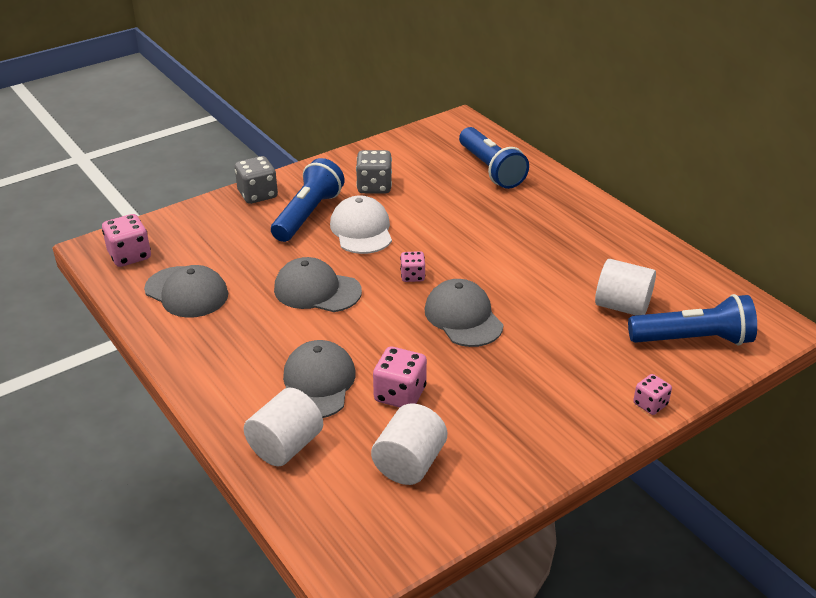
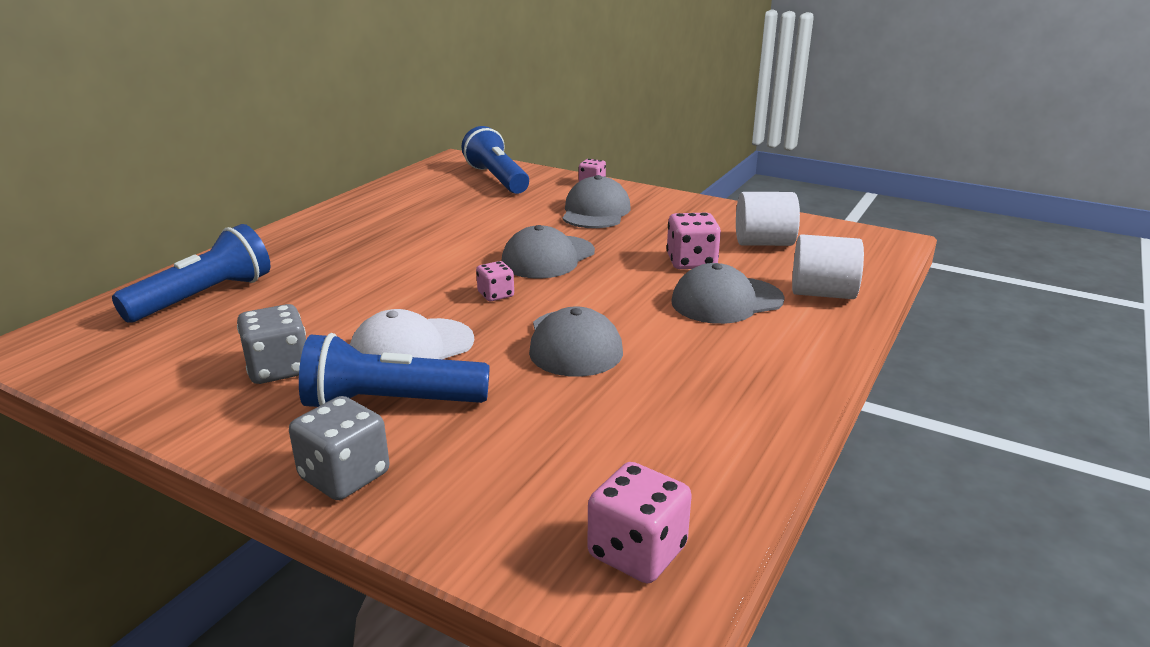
camera: 115 degrees left, 10 degrees down
grey cap [144,265,228,318] -> grey cap moved to [563,175,631,228]
white cylinder [595,259,656,315] -> none

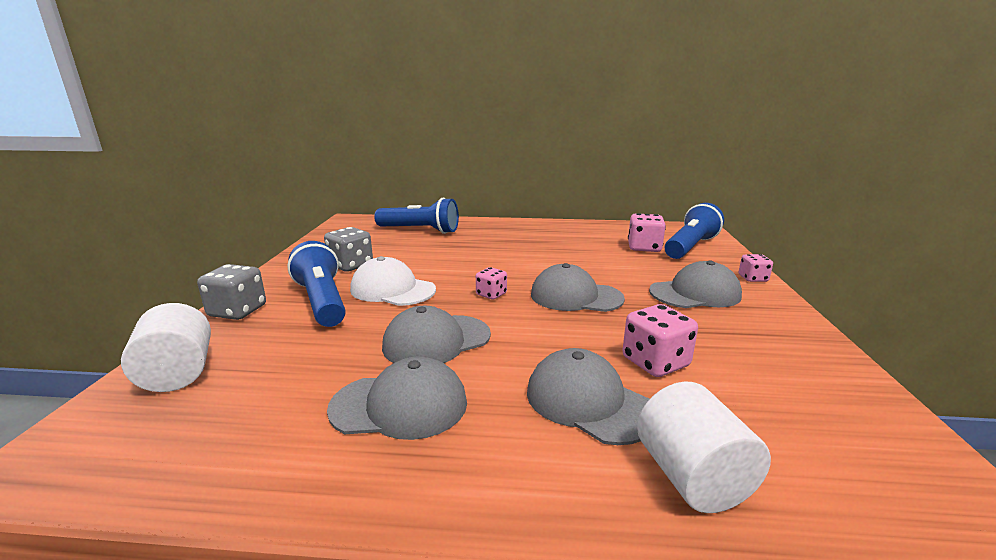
camera: 65 degrees right, 5 degrees down
pink dice [587,462,692,583] -> pink dice moved to [628,213,666,252]
white cylinder [736,192,800,246] -> white cylinder moved to [121,303,211,392]
none -> grey cap [327,356,467,440]

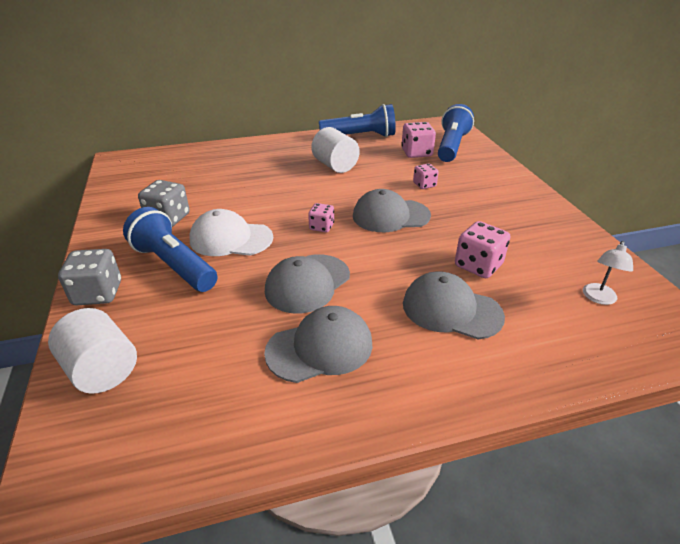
camera: 20 degrees left, 15 degrees up
blue flashlight [374,198,459,234] -> blue flashlight moved to [319,104,396,137]
white cylinder [637,381,771,513] -> white cylinder moved to [311,127,360,173]
grey cap [649,261,742,308] -> none
pink dice [739,254,773,282] -> pink dice moved to [413,164,439,189]
none -> white lamp [583,241,633,305]

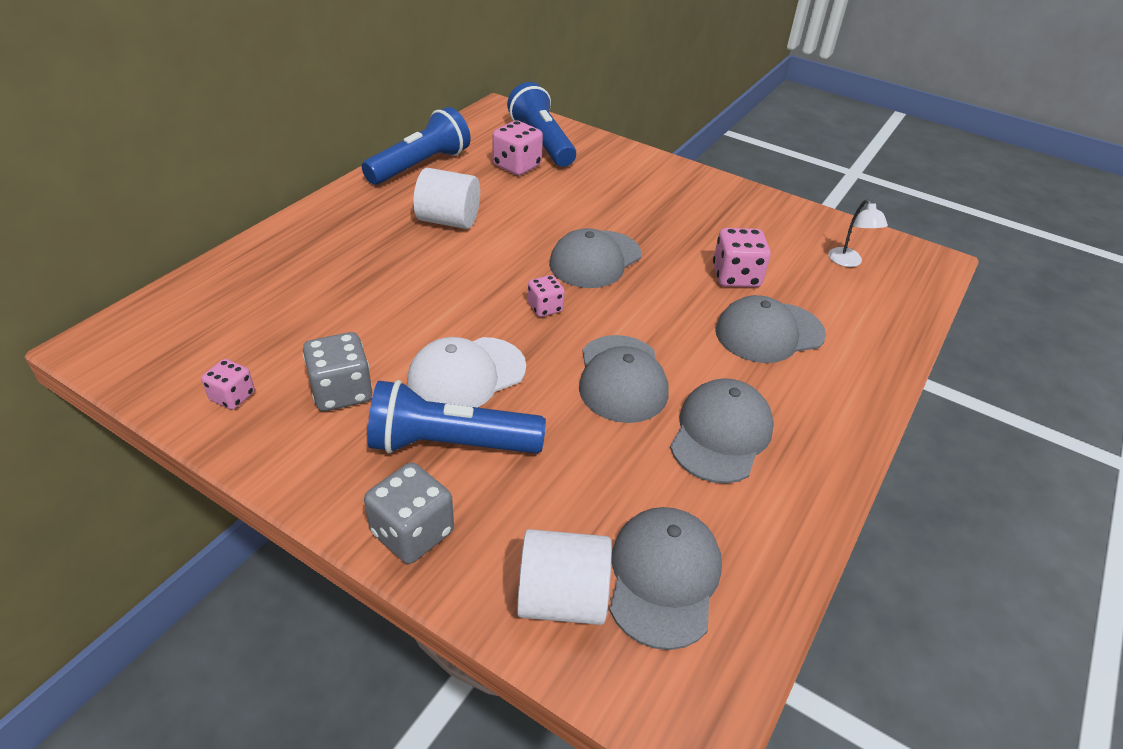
camera: 45 degrees left, 5 degrees up
pink dice [413,164,439,189] -> pink dice moved to [201,359,255,410]
none -> grey cap [609,507,722,650]

